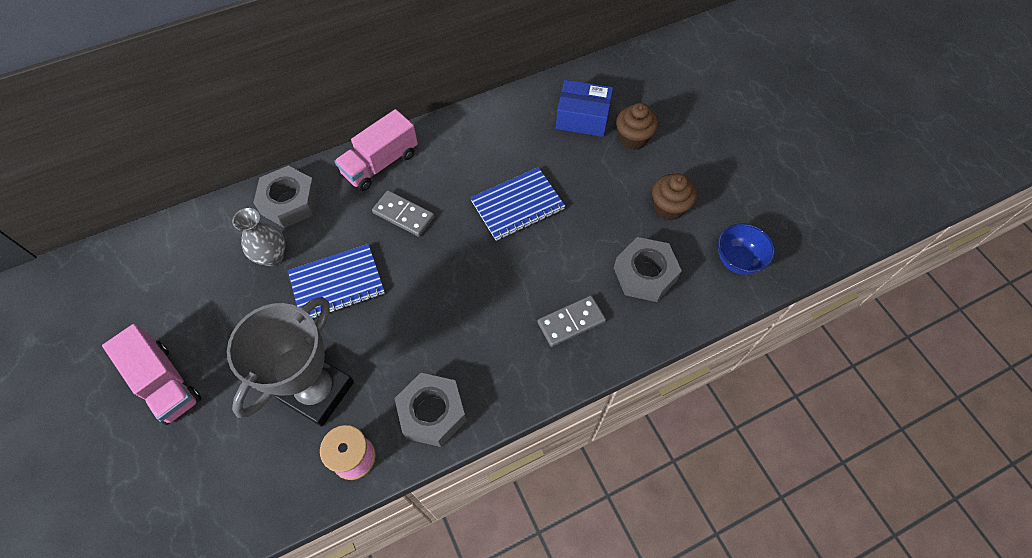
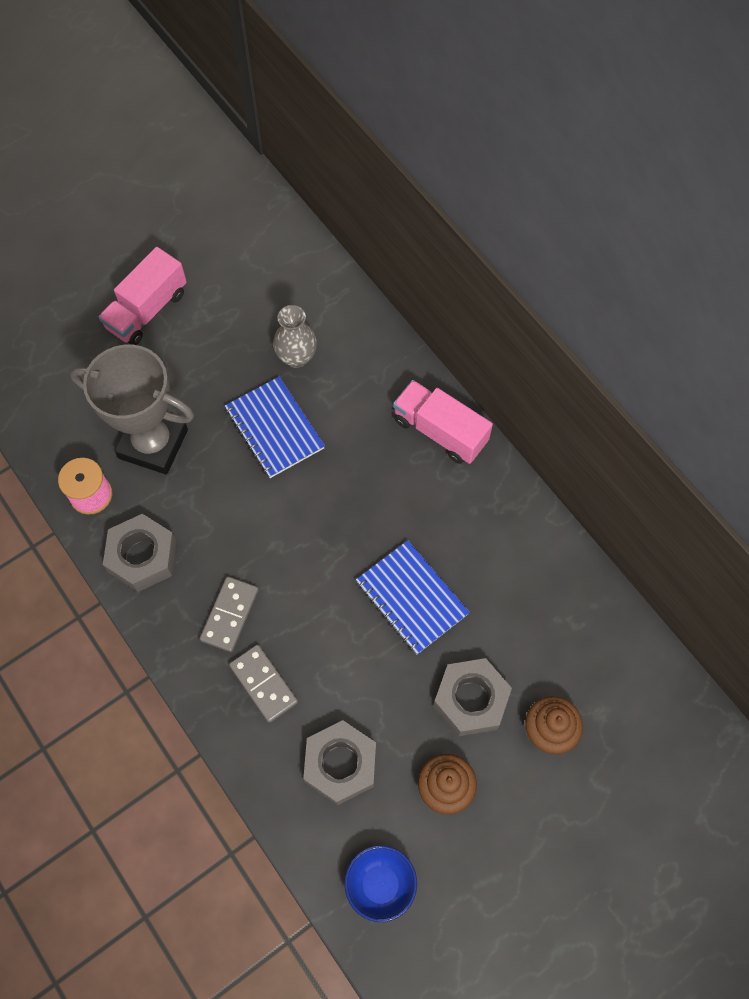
camera: 80 degrees right, 5 degrees up
grey nut [253,166,318,228] -> grey nut moved to [433,658,512,736]
grey domino [372,190,434,237] -> grey domino moved to [200,576,259,652]
blue box [556,80,613,137] -> none

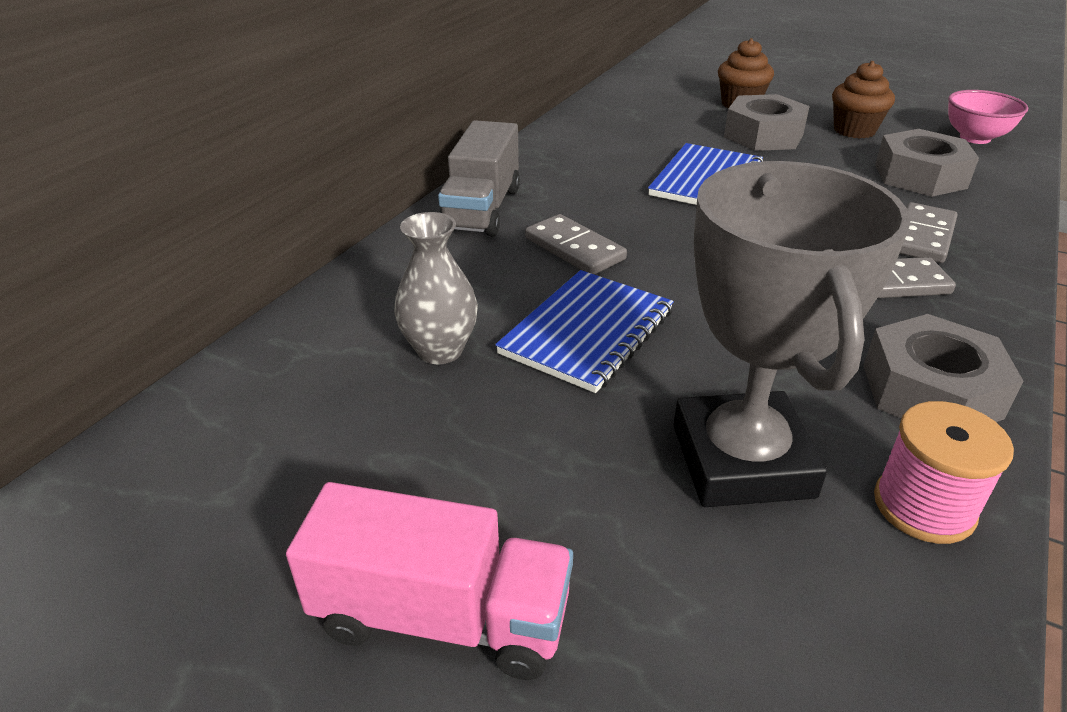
camera: 115 degrees left, 30 degrees down
blue bowl [345,845,417,922] -> pink bowl [948,90,1028,144]
pink truck [393,380,493,464] -> grey truck [438,120,520,236]
none -> grey domino [525,214,627,275]

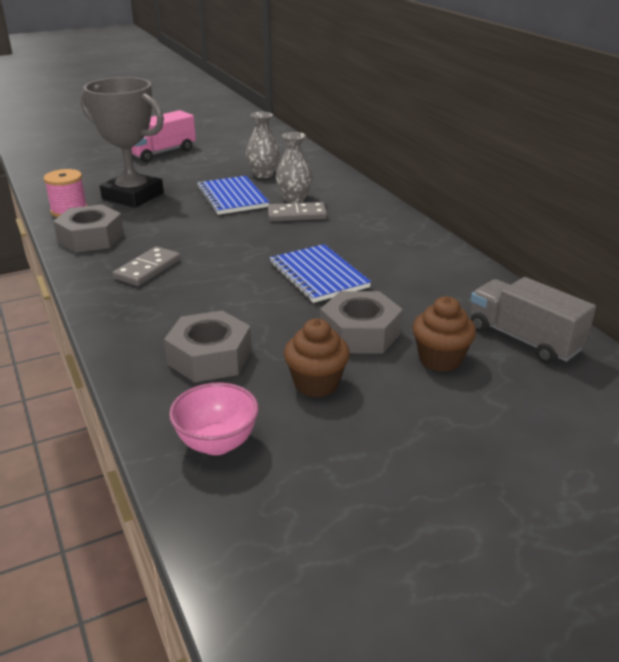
camera: 125 degrees right, 5 degrees down
grey truck [438,120,520,236] -> grey truck moved to [470,277,596,364]
grey domino [899,202,957,263] -> none
none -> grey vase [276,132,313,203]

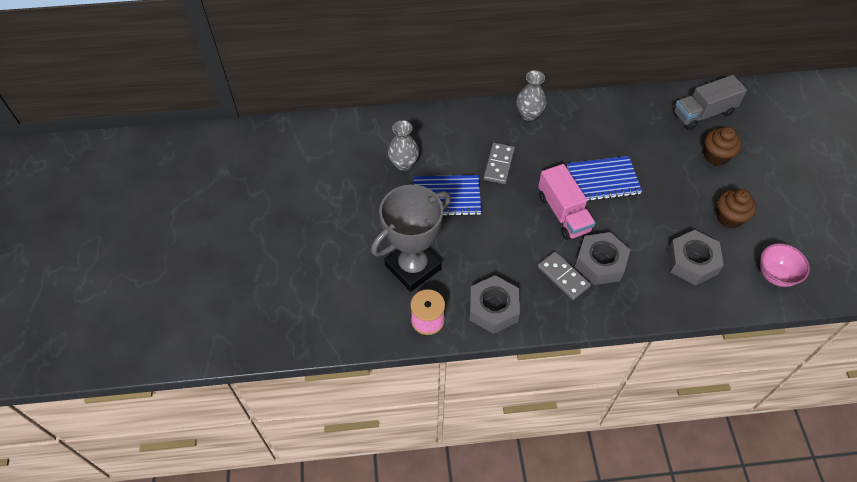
camera: 70 degrees left, 25 degrees up
pink truck [131,110,196,162] -> pink truck moved to [538,164,595,240]
grey vase [276,132,313,203] -> grey vase moved to [516,70,547,121]
grey nut [320,291,403,354] -> grey nut moved to [575,232,630,285]

